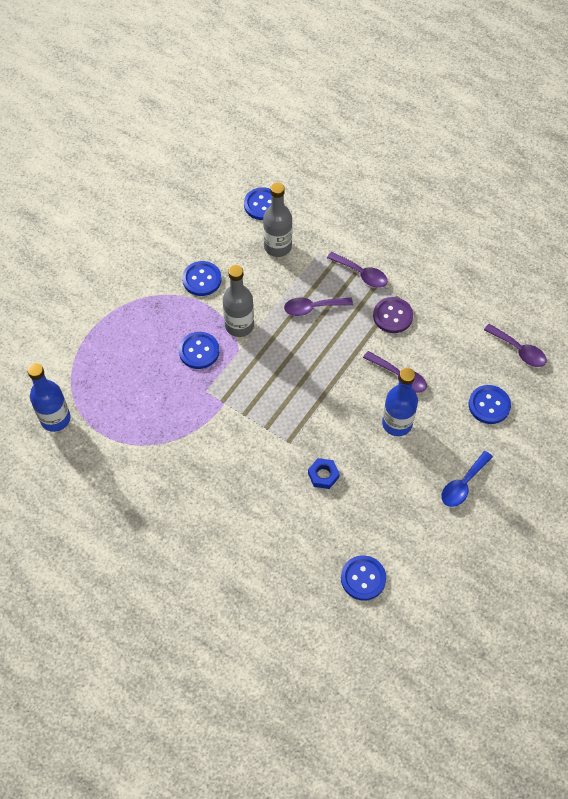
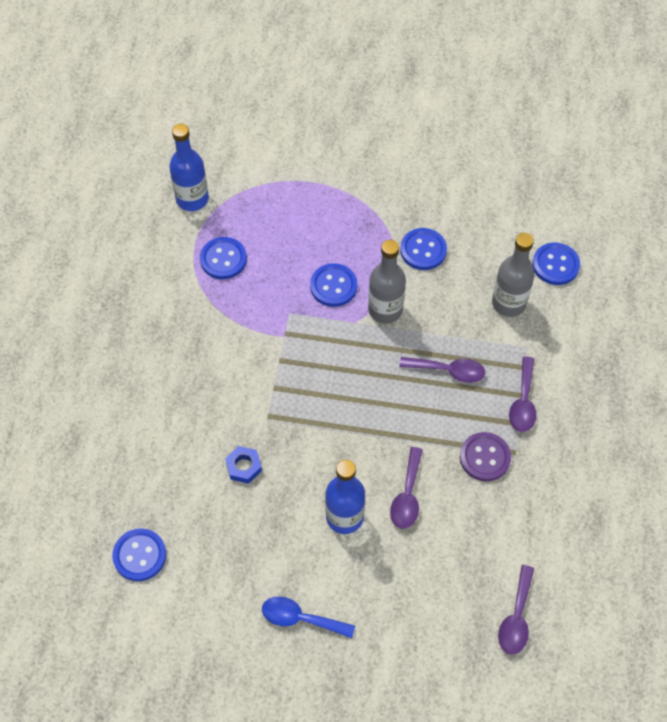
camera: 65 degrees right, 0 degrees up
purple spoon [284,297,353,316] -> purple spoon turned 135 degrees clockwise [399,357,486,383]
blue button [469,385,511,424] -> blue button moved to [200,237,247,279]

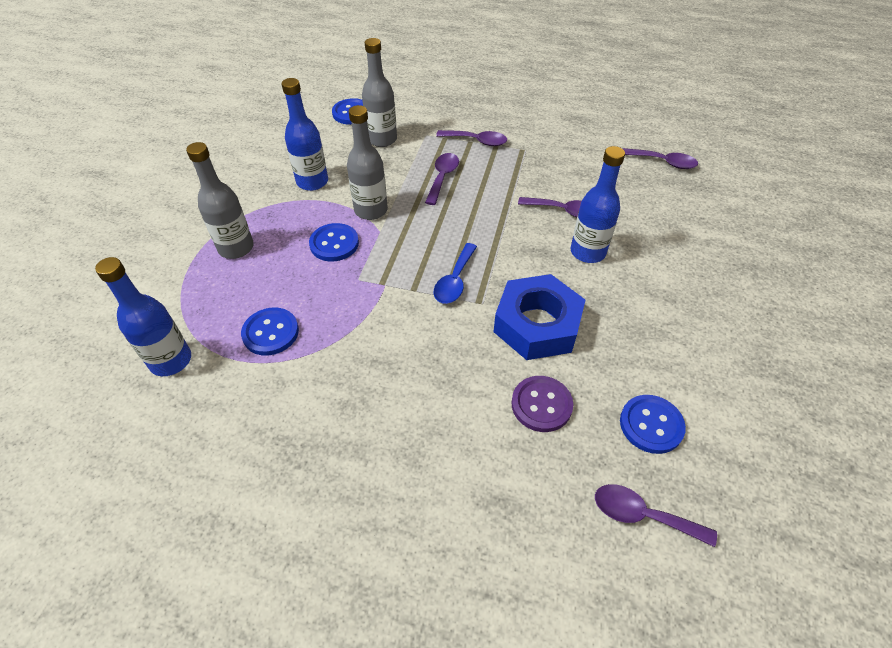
camera: 85 degrees left, 10 degrees down
blue nut [225,446,262,484] -> blue nut [494,274,585,360], size x2.27
blue spoon [262,596,355,638] -> blue spoon moved to [434,243,477,304]
blue button [400,228,447,270] -> blue bottle [282,78,328,191]
purple button [460,432,511,481] -> purple button moved to [512,376,573,432]
none -> grey bottle [186,142,254,259]
none -> purple spoon [595,484,717,547]

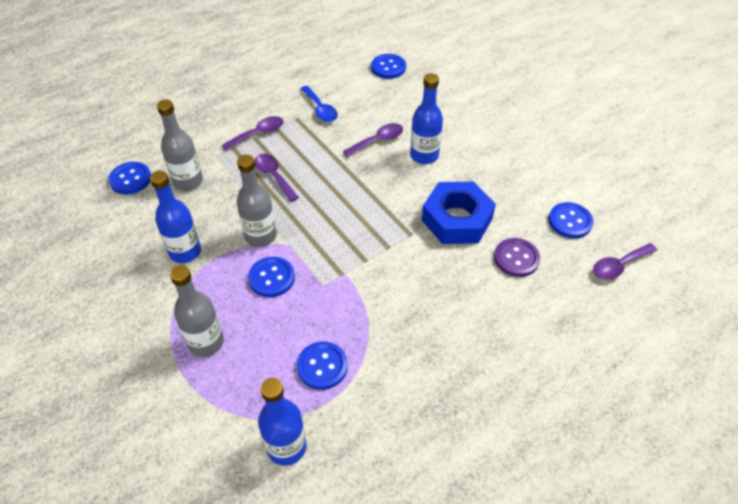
camera: 50 degrees left, 0 degrees up
blue spoon [434,243,477,304] -> blue spoon moved to [300,86,338,122]
purple spoon [622,148,698,169] -> blue button [371,54,406,79]

